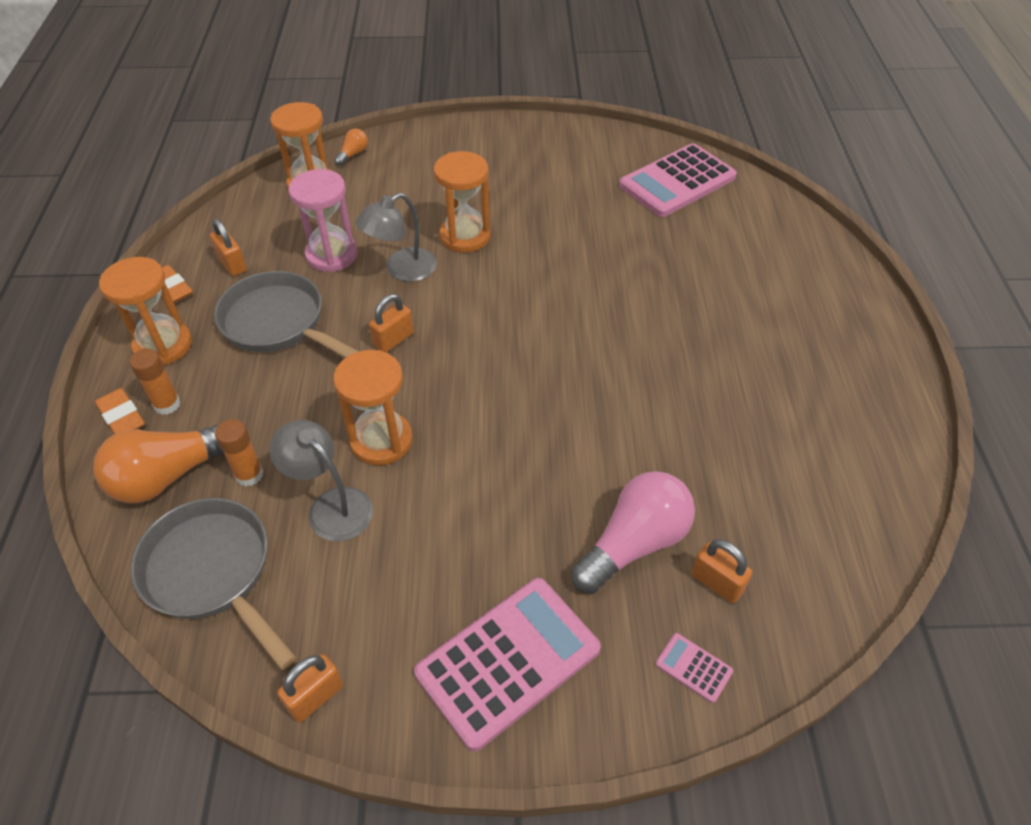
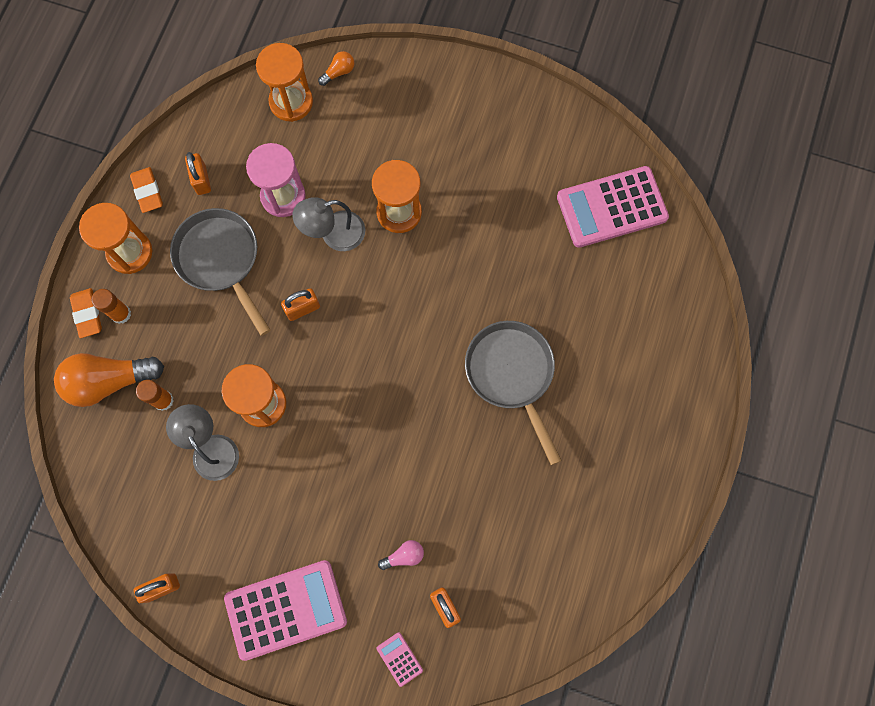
camera: 20 degrees right, 25 degrees up
grey pan [131,498,297,670] -> grey pan moved to [465,321,562,465]
pink light bulb [571,471,695,593] -> pink light bulb [378,540,424,570], size x0.45

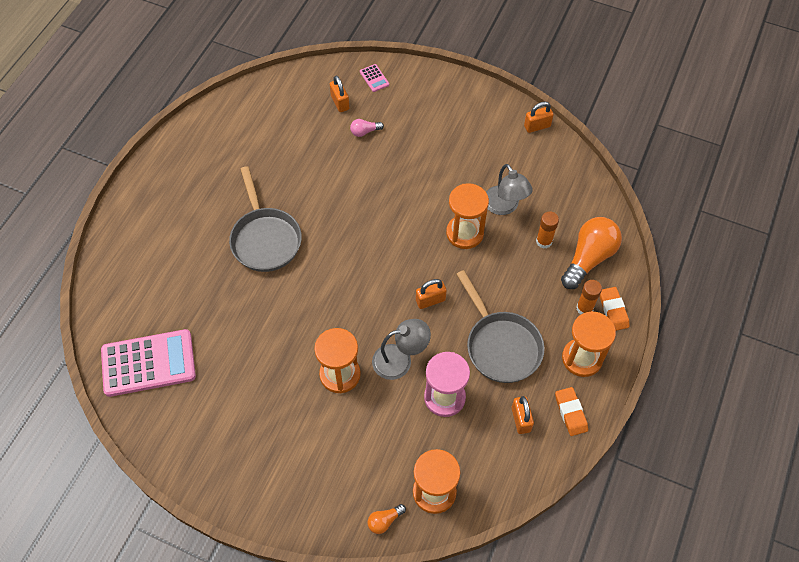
camera: 175 degrees left, 15 degrees down
orange light bulb [54,353,164,407] -> orange light bulb turned 45 degrees counterclockwise [561,217,622,289]
pink calculator [224,560,347,661] -> none

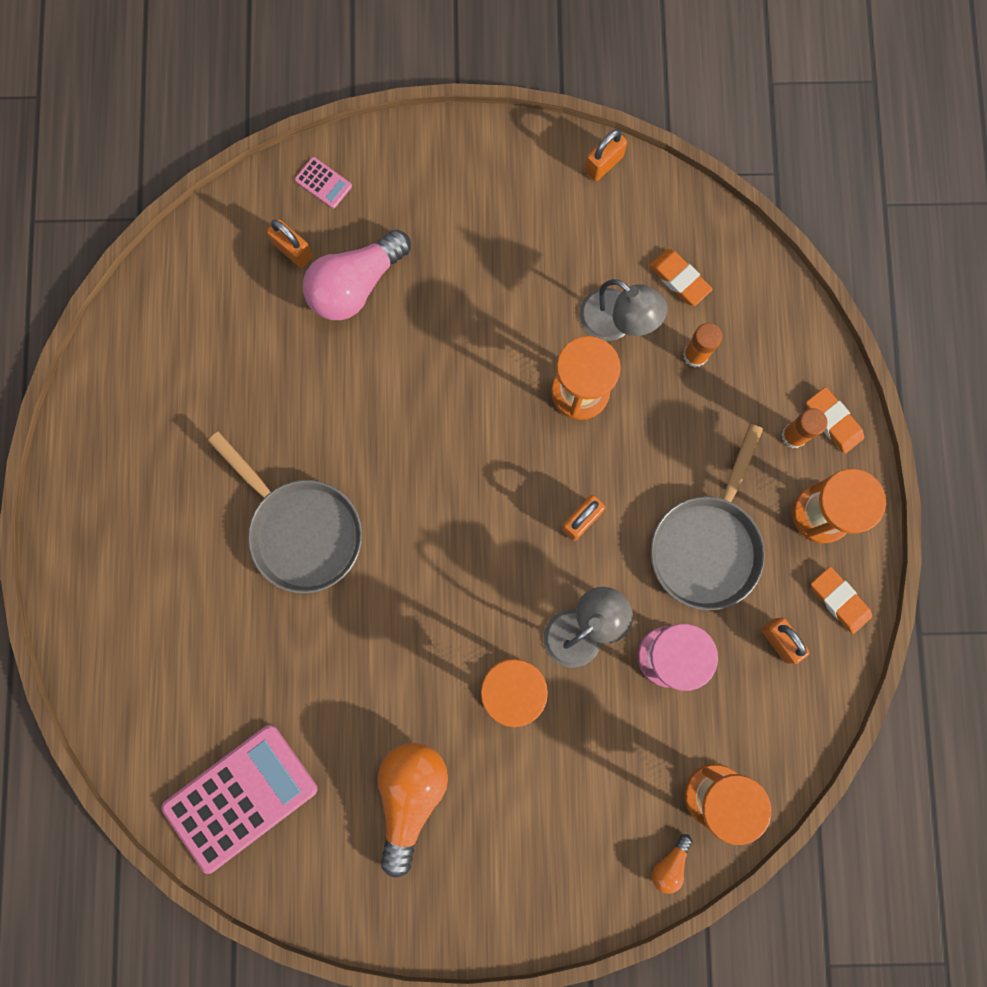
camera: 25 degrees left, 20 degrees up
pink light bulb [350,119,384,137] -> pink light bulb [303,230,411,320], size x2.20
grey pan [456,270,544,383] -> grey pan turned 75 degrees clockwise [650,424,765,610]
orange light bulb [561,217,622,289] -> orange light bulb moved to [378,743,448,877]
none -> orange eraser [649,249,713,306]

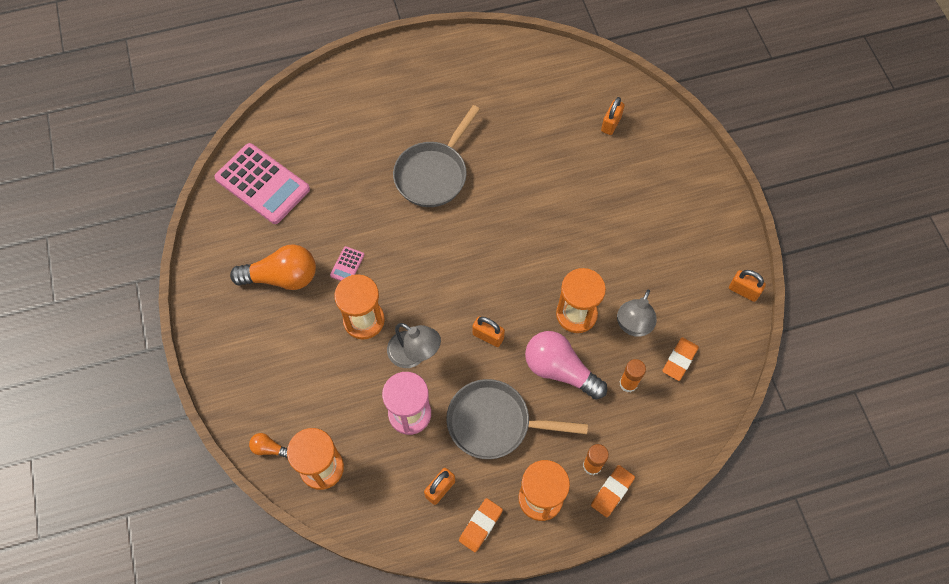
camera: 75 degrees right, 15 degrees down
pink calculator [295,157,352,209] -> pink calculator moved to [330,246,364,281]
pink light bulb [303,230,411,320] -> pink light bulb moved to [525,331,607,399]

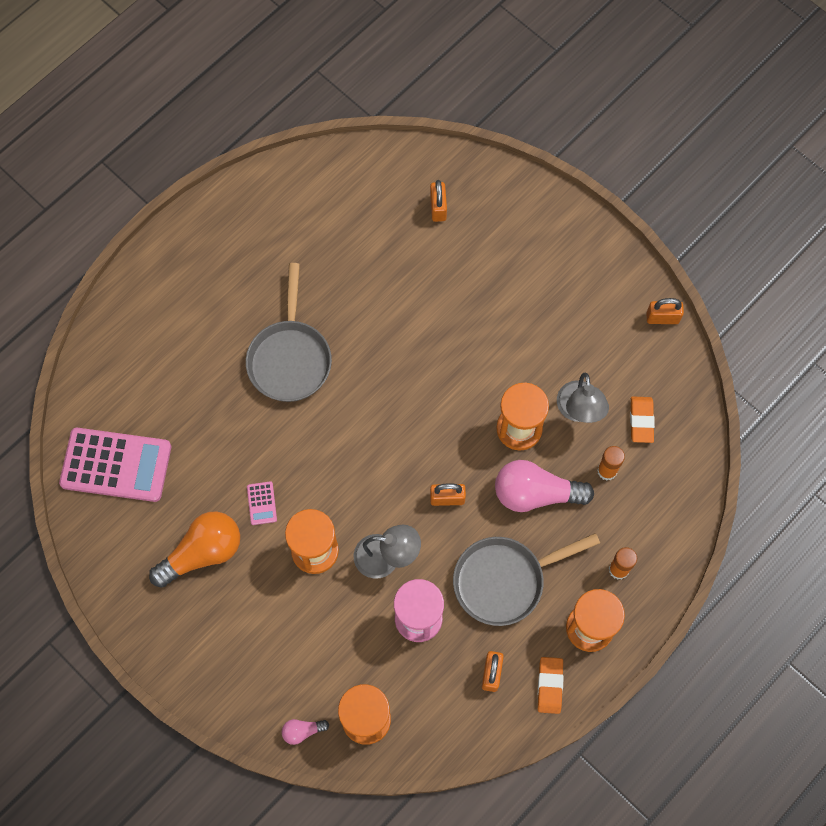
camera: 30 degrees left, 5 degrees up
orange light bulb [249,433,288,458] -> pink light bulb [282,719,329,745]
orange eraser [591,465,635,517] -> none

